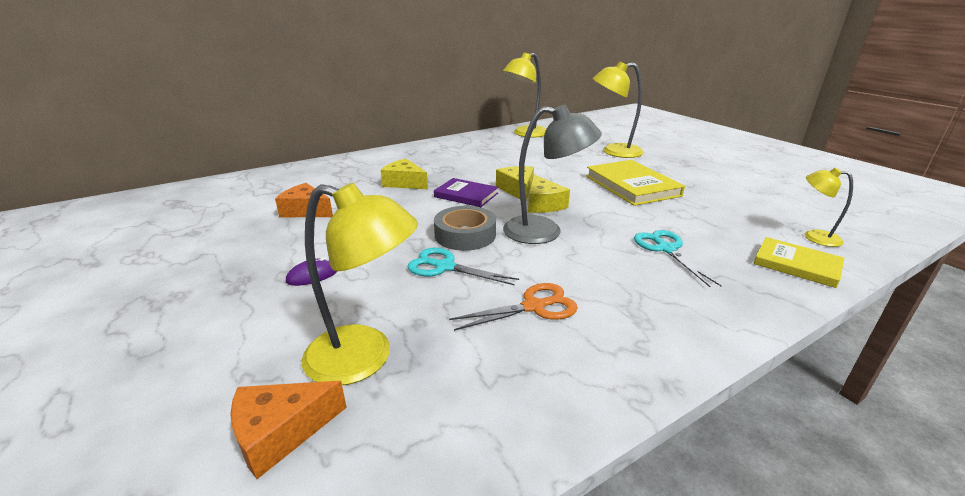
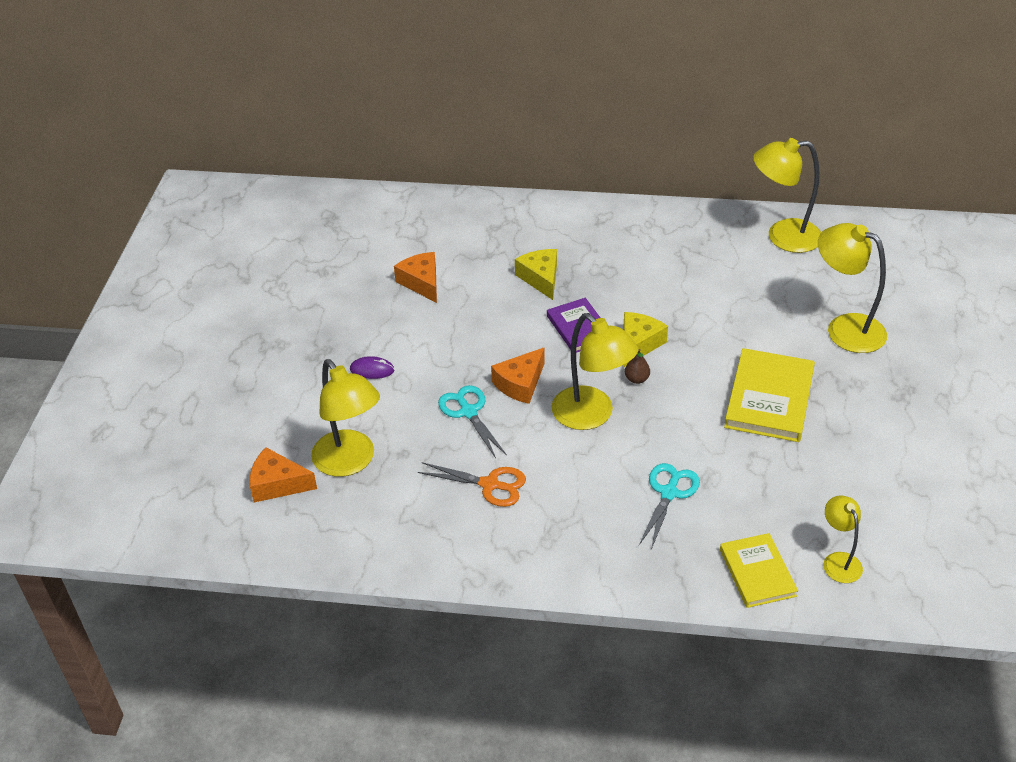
camera: 40 degrees right, 15 degrees up
grey tape [434,206,496,251] -> orange cheese [491,348,545,404]
grey lamp [503,105,602,244] -> yellow lamp [551,313,638,430]
yellow cheese [528,175,570,213] -> brown pear [625,349,650,384]

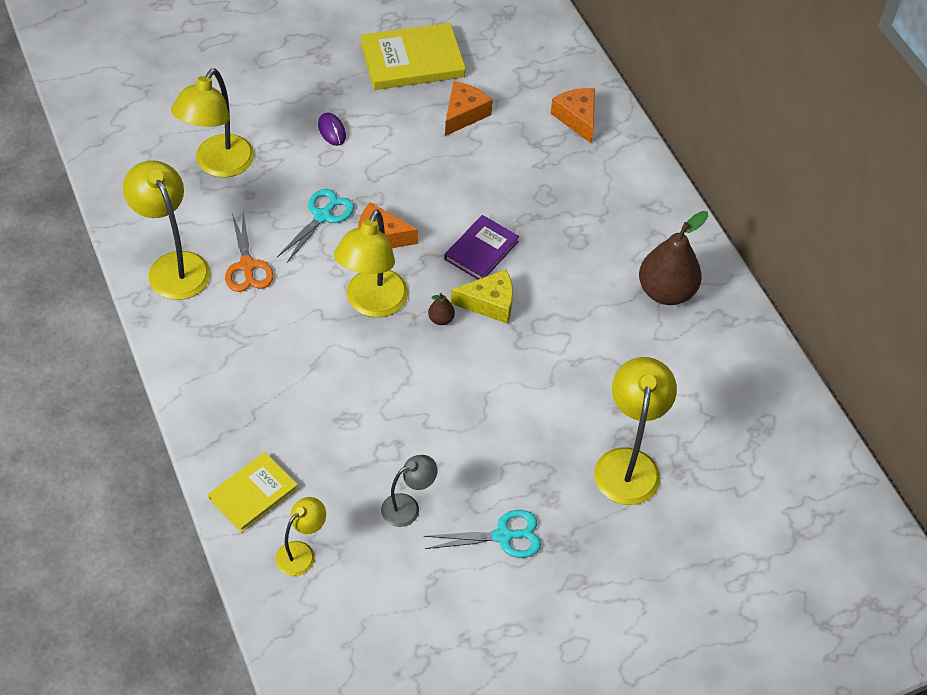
camera: 55 degrees right, 10 degrees up
orange cheese [249,447,317,502] -> orange cheese moved to [550,88,595,143]
yellow cheese [515,249,557,300] -> none
turquoise scissors [639,463,700,550] -> turquoise scissors moved to [424,510,541,558]
yellow book [724,348,815,442] -> yellow book moved to [361,23,466,90]
yellow lamp [753,138,821,253] -> yellow lamp moved to [123,161,211,300]
none -> grey lamp [381,455,438,527]
none -> brown pear [639,211,708,305]

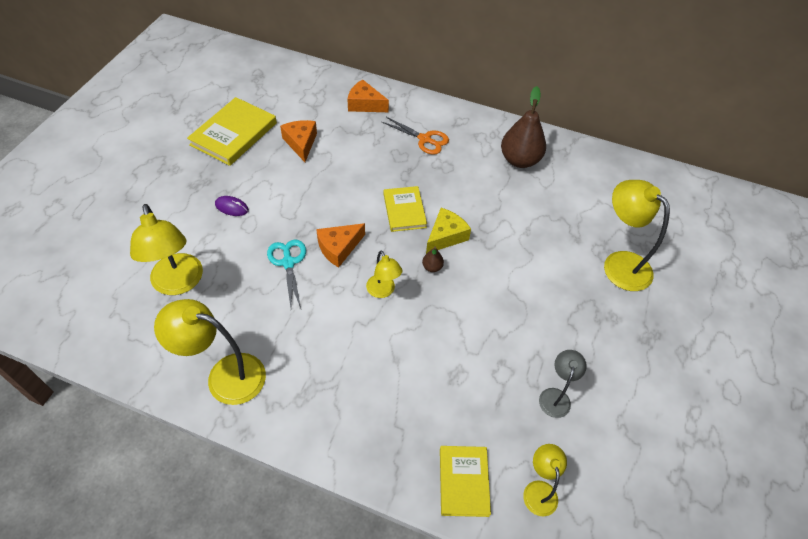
camera: 45 degrees left, 0 degrees up
orange scissors [225,212,274,292] -> orange scissors moved to [382,117,449,155]
yellow lamp [334,209,408,317] -> yellow lamp [366,251,403,298], size x0.56
turquoise scissors [424,510,541,558] -> none
purple book [444,215,519,280] -> yellow book [383,186,427,232]

